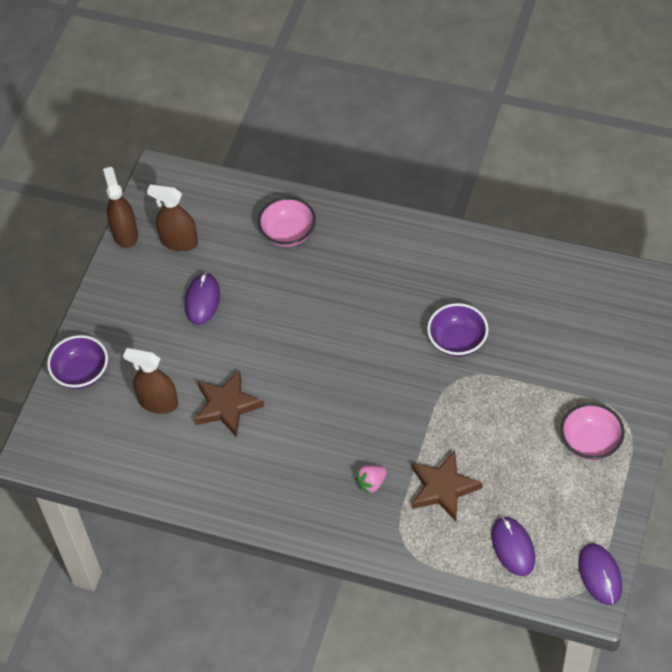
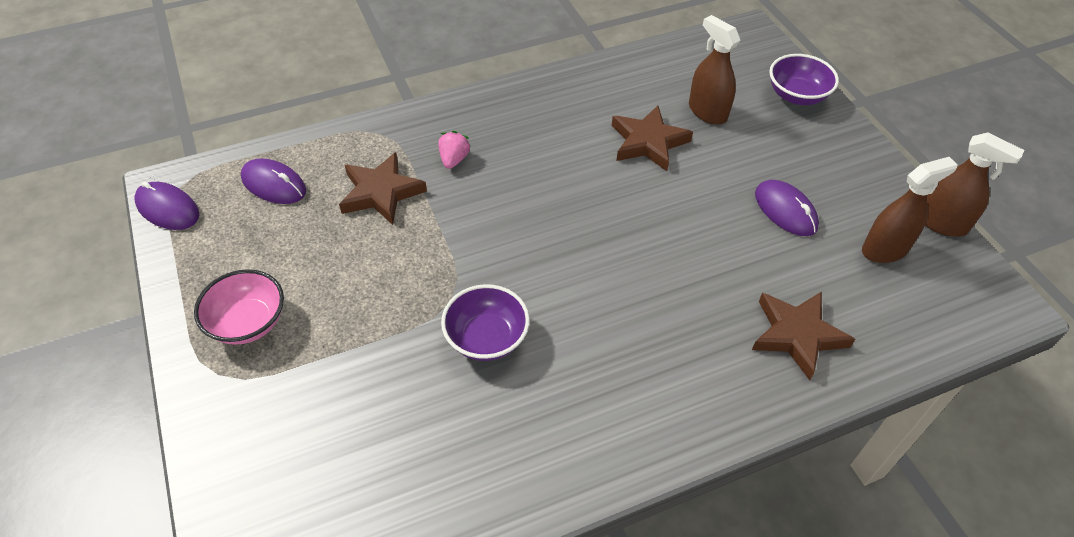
camera: 135 degrees right, 5 degrees down
brown spray bottle [123,348,178,414] -> brown spray bottle turned 105 degrees counterclockwise [689,15,740,125]
pink bowl [258,197,316,247] -> brown star [752,292,855,380]

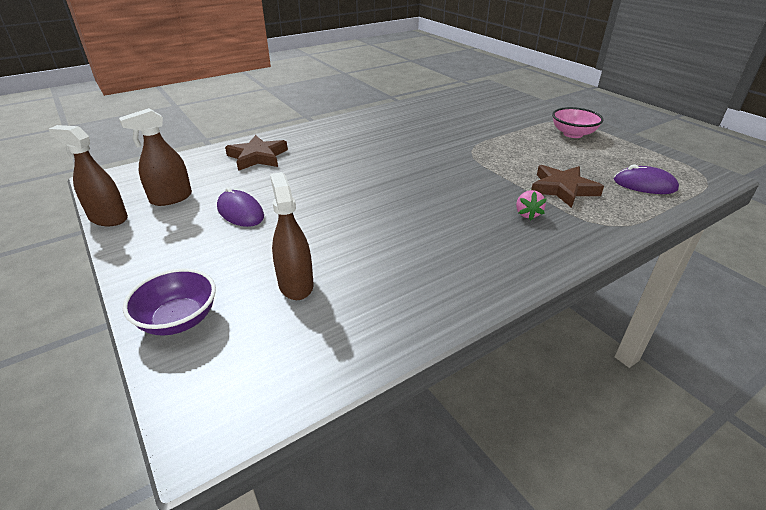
camera: 170 degrees right, 15 degrees down
purple mouse [134,181,199,230] -> none
purple bowl [441,284,530,361] -> none
brown star [612,106,693,171] -> none
brown spray bottle [689,15,740,125] -> brown spray bottle turned 150 degrees counterclockwise [270,172,313,300]

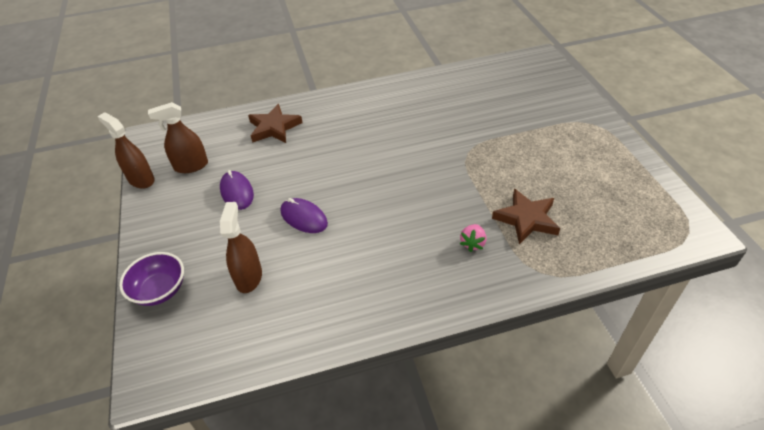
camera: 20 degrees right, 10 degrees up
pink bowl [552,107,604,138] -> none
purple mouse [614,164,679,194] -> purple mouse moved to [281,198,328,233]

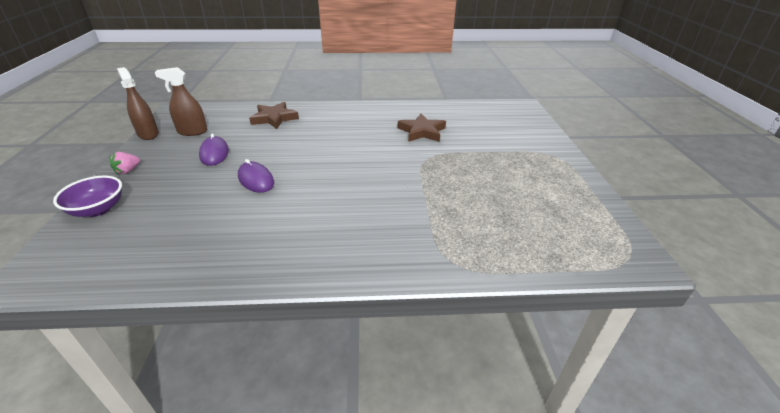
camera: 10 degrees right, 10 degrees down
brown spray bottle [220,202,262,293] -> none
pink strawberry [460,224,486,252] -> pink strawberry moved to [109,152,140,175]
brown star [492,189,560,244] -> brown star moved to [398,114,446,142]

